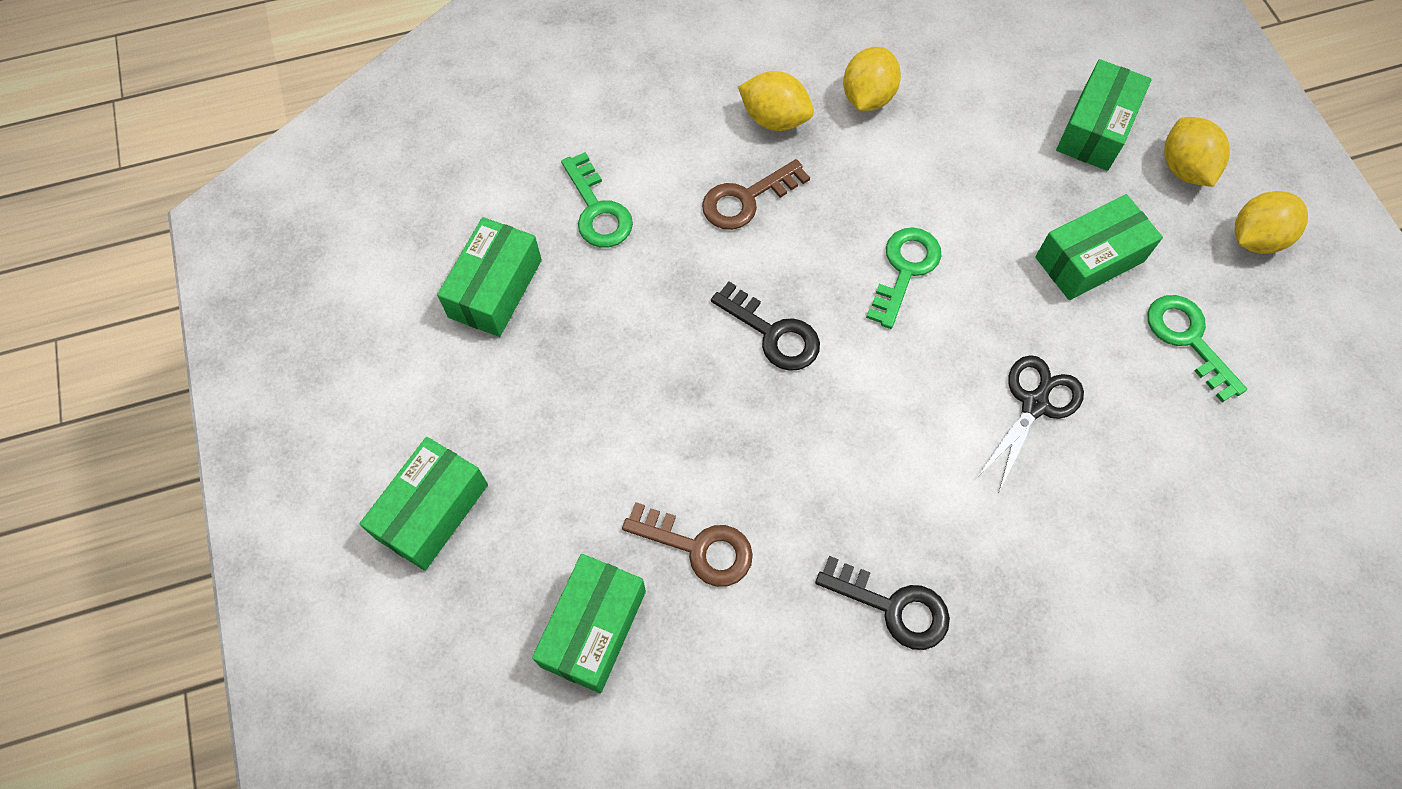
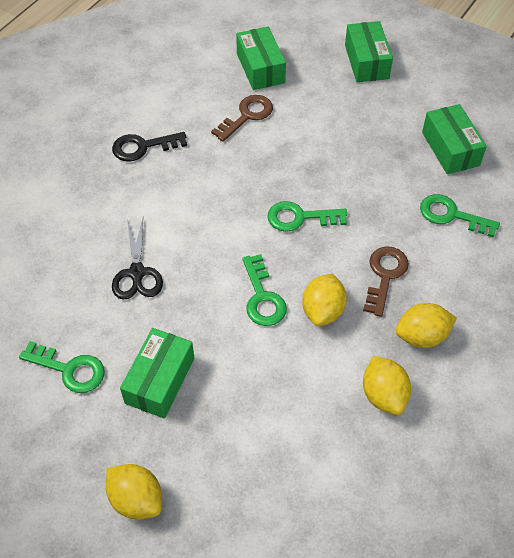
camera: 140 degrees right, 10 degrees down
brown key [622,502,753,587] -> brown key turned 150 degrees clockwise [211,95,273,142]
black key [711,282,820,371] -> green key [267,201,347,232]
green box [1056,59,1152,171] -> none
yellow lemon [1235,191,1308,254] -> yellow lemon moved to [302,274,347,326]

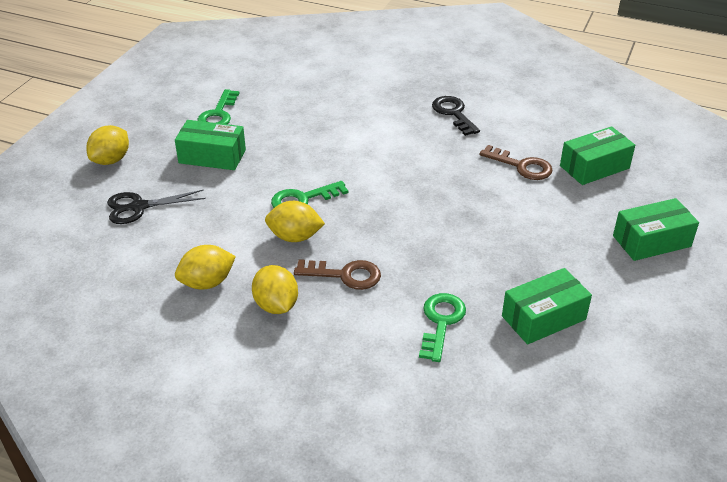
camera: 80 degrees right, 15 degrees down
black scissors [112,218,163,300] -> black scissors moved to [107,190,206,224]
green key [267,201,347,232] -> none

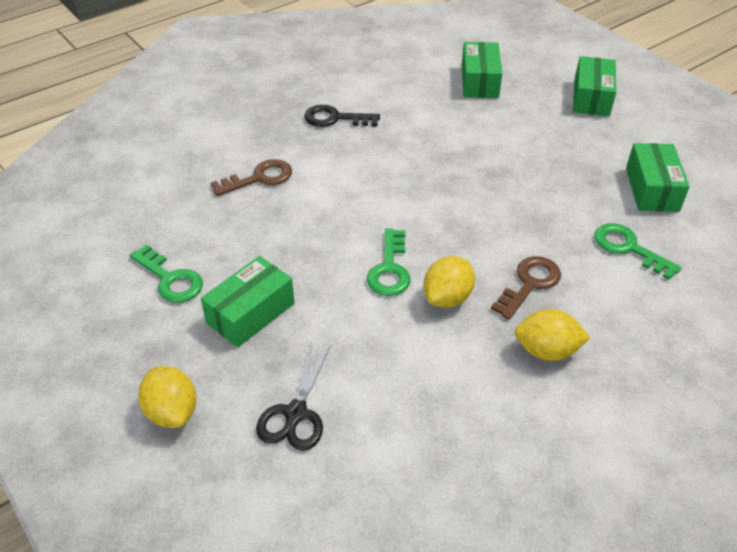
camera: 60 degrees left, 5 degrees up
yellow lemon [175,245,236,289] -> none
brown key [480,145,553,180] -> brown key moved to [211,159,292,196]

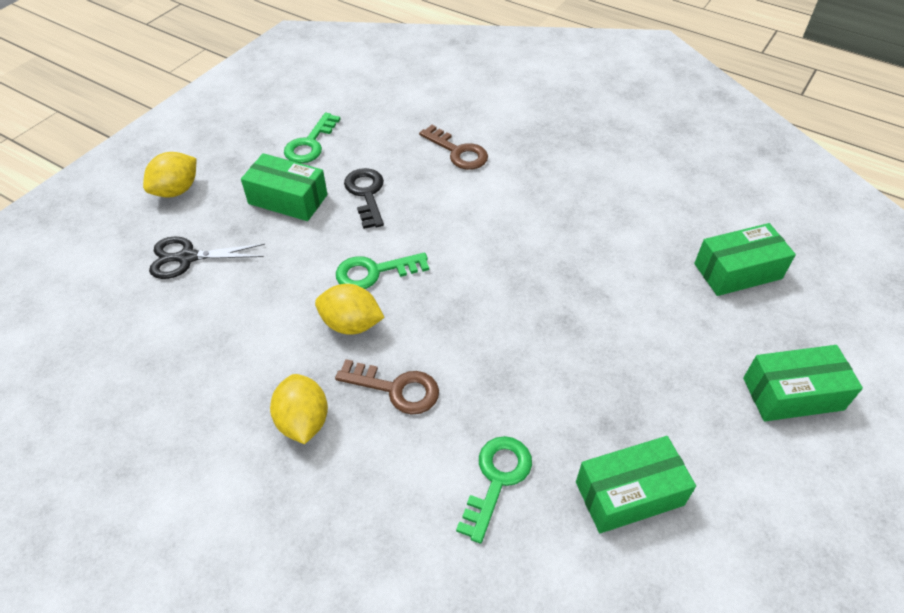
camera: 70 degrees right, 5 degrees up
black key [304,105,380,127] -> black key moved to [344,168,384,229]

